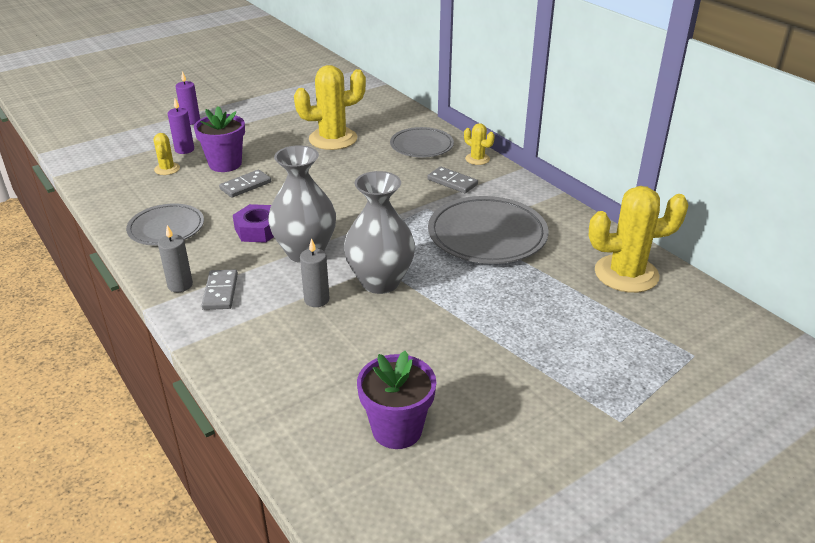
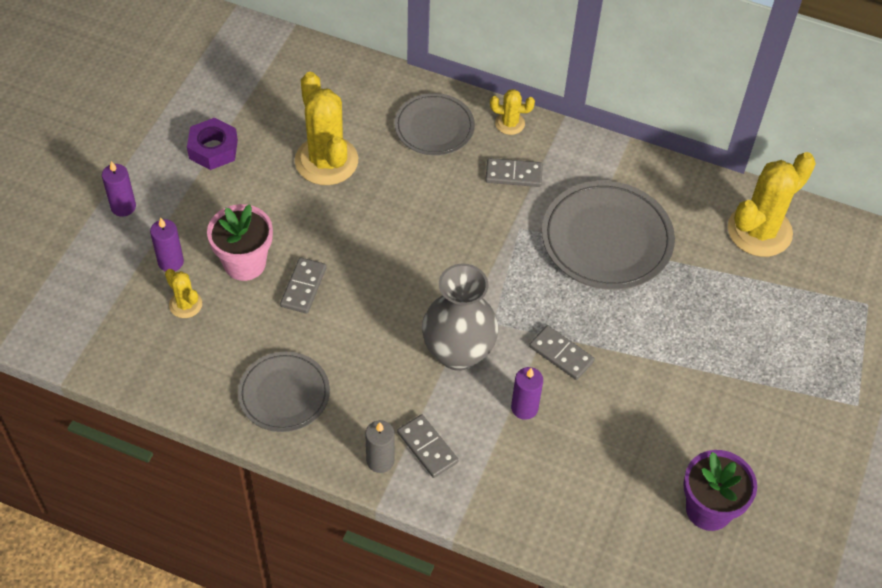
camera: 35 degrees left, 20 degrees up
purple flower pot [194,106,245,172] -> pink flower pot [207,204,273,281]
purple nut [233,204,274,243] -> purple nut moved to [187,118,238,170]
yellow cactus [294,65,366,150] -> yellow cactus turned 60 degrees counterclockwise [295,72,358,185]
grey candle [300,238,330,307] -> purple candle [511,367,543,420]
grey vase [344,171,415,294] -> grey domino [529,325,595,380]

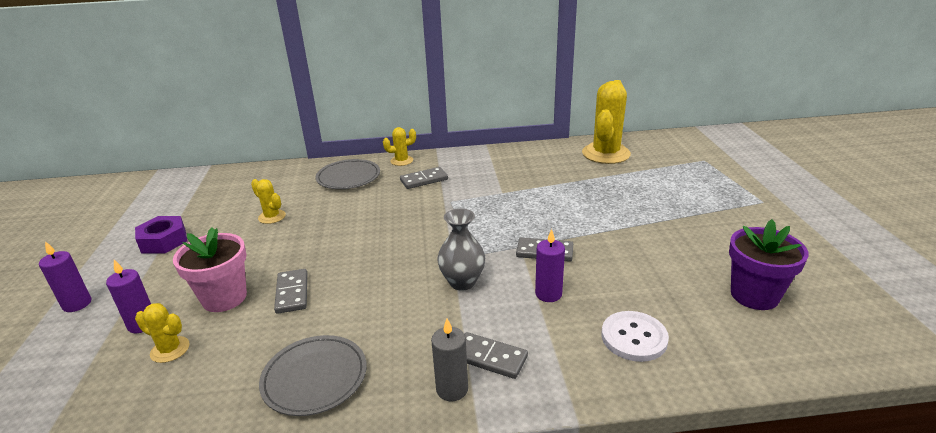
camera: 25 degrees left, 25 degrees down
yellow cactus [295,72,358,185] -> yellow cactus [251,179,286,224], size x0.49
grey vase [422,264,499,371] -> grey vase [437,208,485,291], size x0.65
grey plate [542,181,675,290] -> none
none -> white button [601,311,669,362]

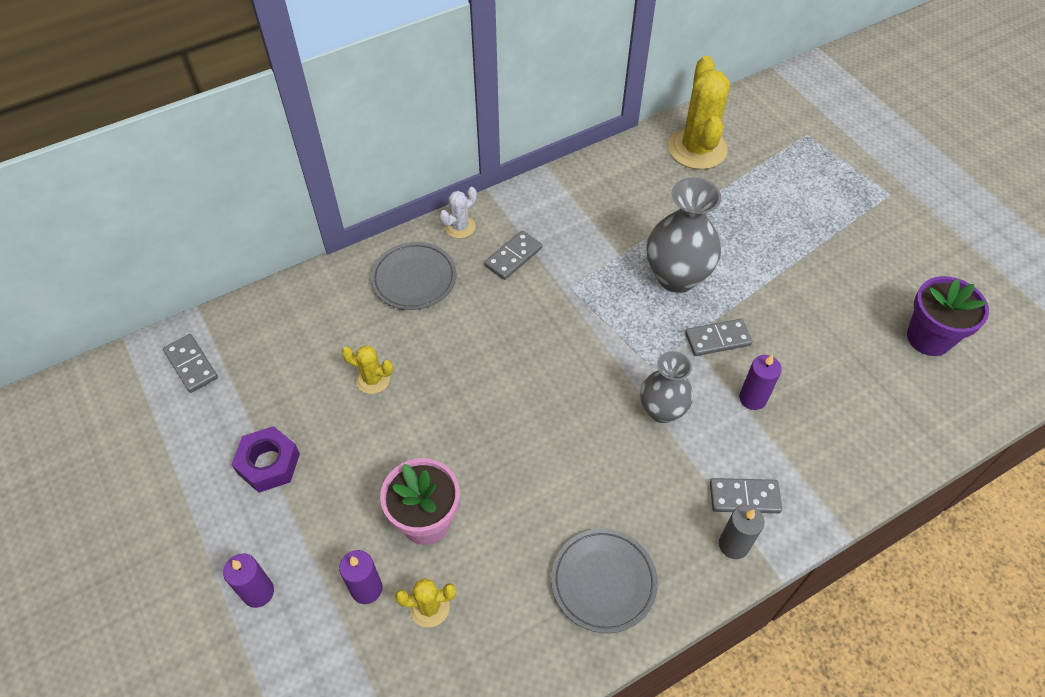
camera: 25 degrees left, 25 degrees up
grey domino [274,269,307,314] -> grey domino moved to [163,334,218,393]
yellow cactus [383,127,416,166] -> white cactus [439,187,477,239]
white button [601,311,669,362] -> none
none -> grey vase [647,177,721,293]

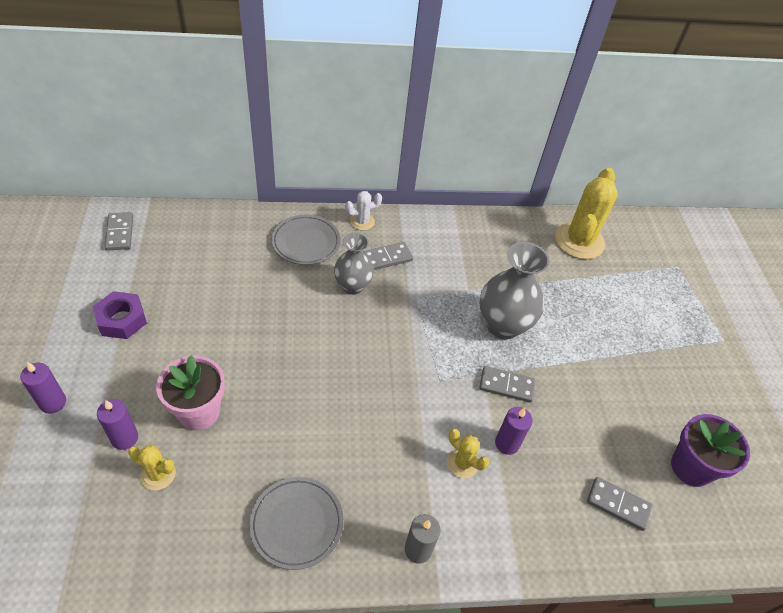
camera: 20 degrees right, 5 degrees down
yellow cactus [341,345,393,394] -> yellow cactus moved to [447,429,489,478]
grey vase [640,351,693,423] -> grey vase moved to [334,233,374,295]
grey domino [710,478,782,513] -> grey domino moved to [587,477,653,531]

